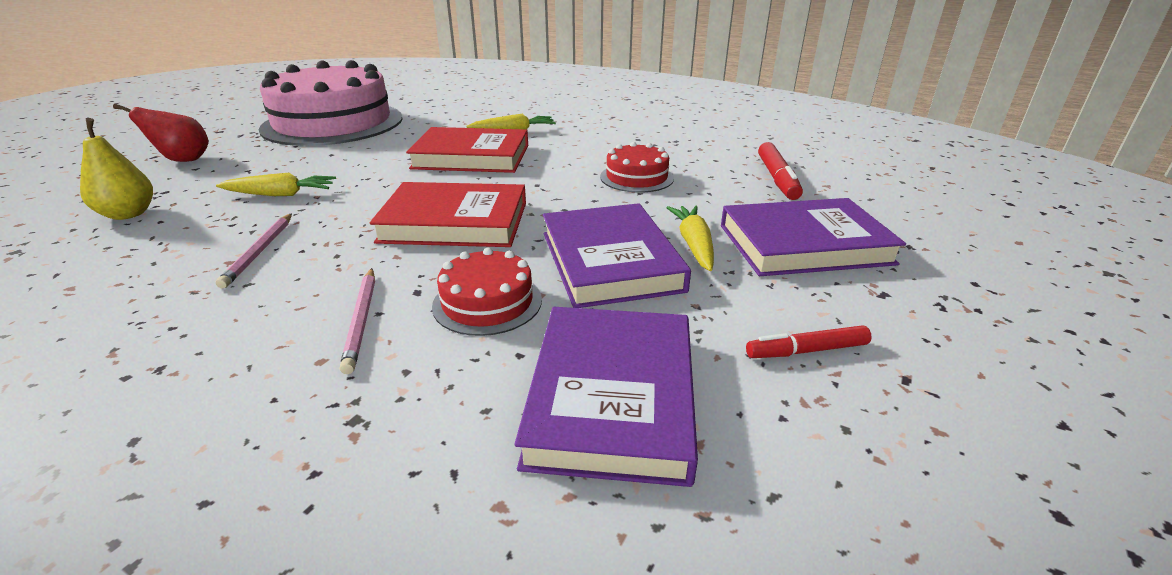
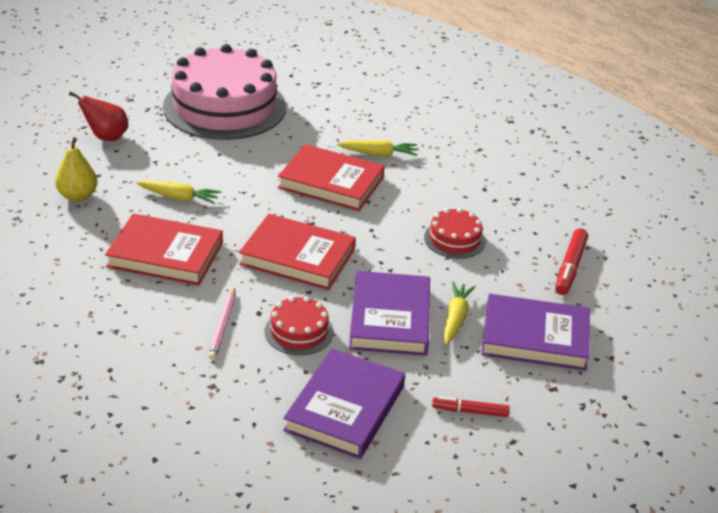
camera: 15 degrees right, 5 degrees up
pink pencil [216,213,292,289] -> red book [105,214,223,286]

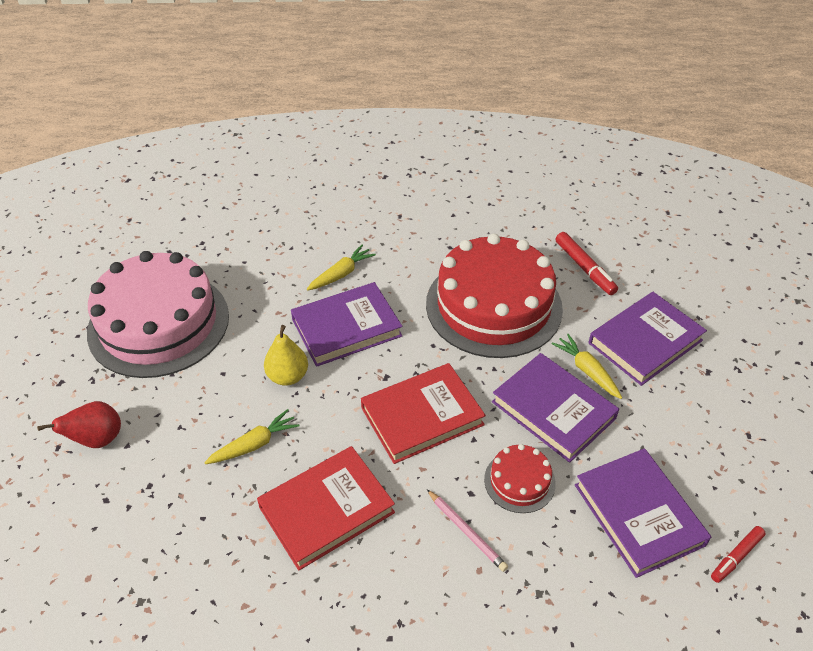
camera: 45 degrees left, 10 degrees up
yellow pear [55,137,98,202] -> yellow pear moved to [264,325,308,386]
red book [278,144,385,211] -> purple book [291,282,402,367]
red cake [424,208,486,259] -> red cake [426,234,563,358], size x2.30
red marker [432,396,510,417] -> red marker moved to [711,526,766,583]

